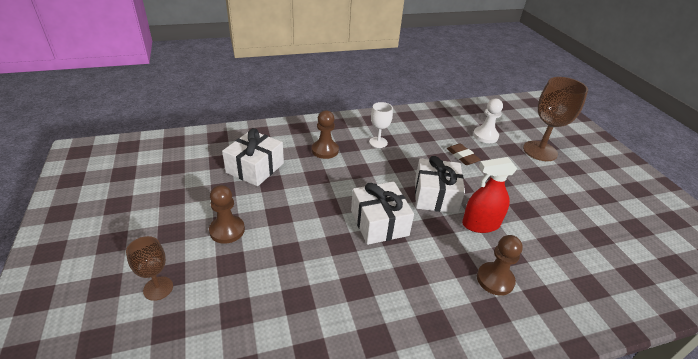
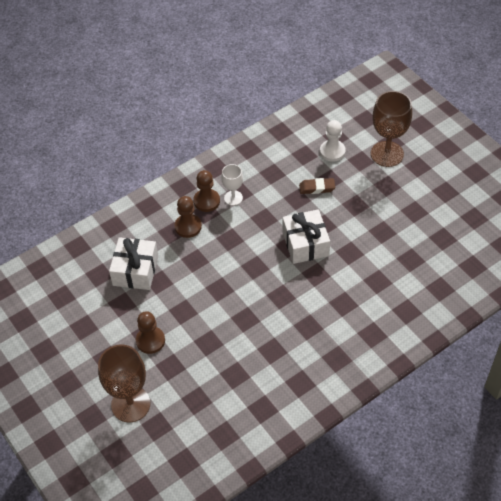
camera: 15 degrees left, 15 degrees up
brown goblet [126,236,173,301] -> brown goblet [98,344,150,422], size x1.81
white gift [351,182,414,245] -> none
brown eraser [447,143,481,165] -> brown eraser turned 45 degrees counterclockwise [299,178,335,194]
red spray bottle [462,157,517,233] -> none
brown pawn [477,235,523,296] -> brown pawn moved to [194,170,220,212]

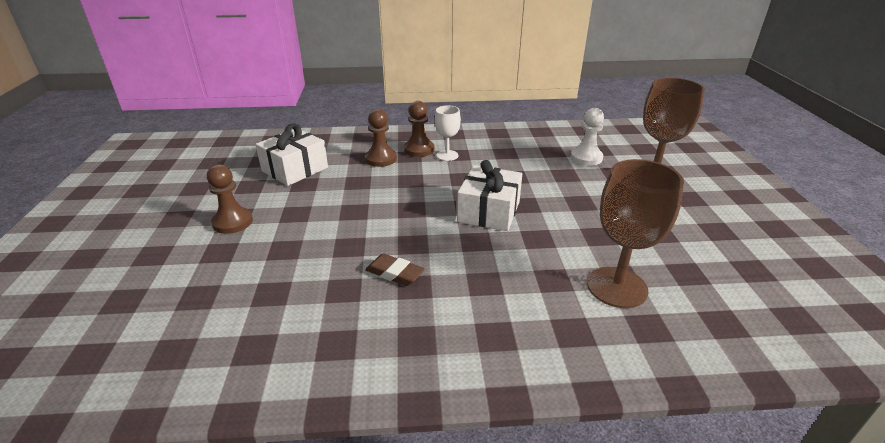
camera: 30 degrees right, 20 degrees down
brown goblet [98,344,150,422] -> brown goblet moved to [587,159,684,308]
brown eraser [299,178,335,194] -> brown eraser moved to [365,254,425,286]

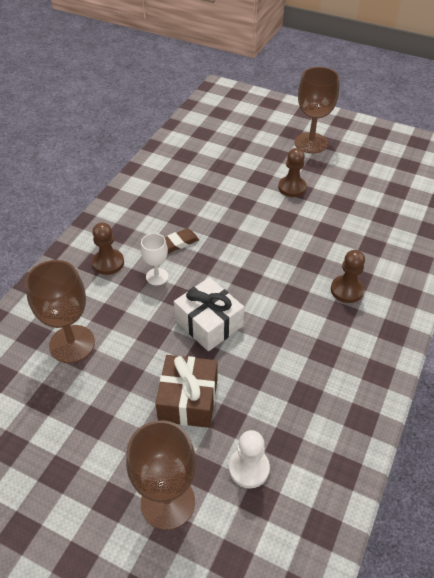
camera: 120 degrees right, 15 degrees up
white gift [255,123,328,186] -> none
brown pawn [404,101,434,157] -> brown pawn moved to [92,222,124,275]
white goblet [435,105,461,161] -> white goblet moved to [141,233,169,285]
none -> brown gift [155,355,218,428]
none -> brown goblet [295,67,339,154]

